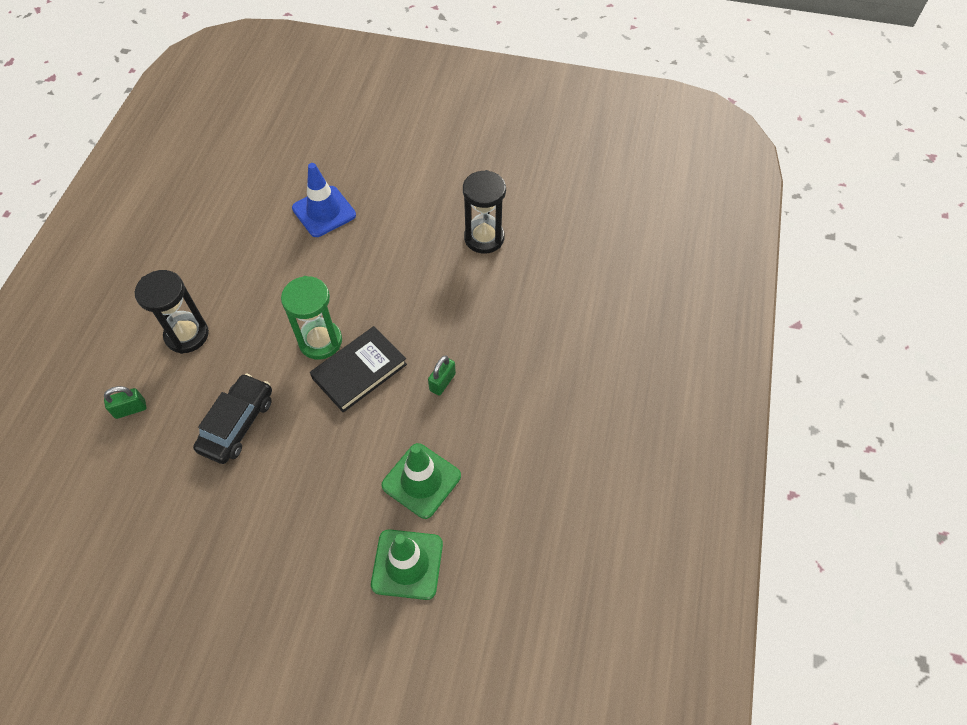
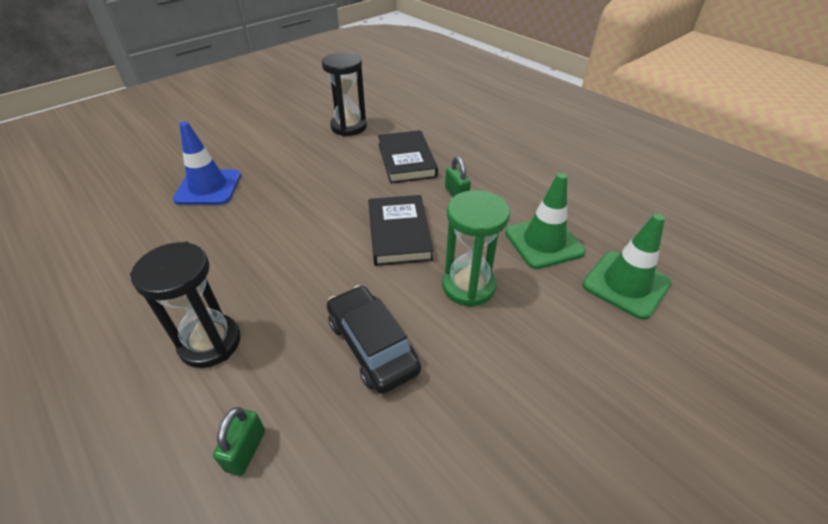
camera: 55 degrees left, 15 degrees down
green hourglass [281,276,342,360] -> green hourglass moved to [442,190,510,307]
none -> black book [378,130,438,184]

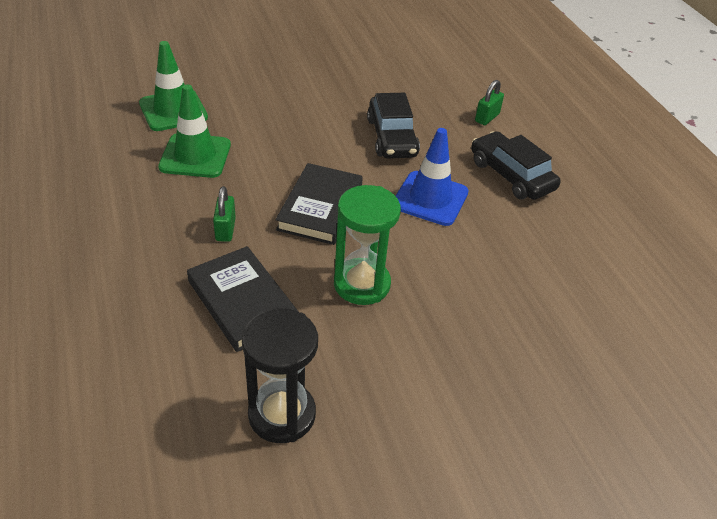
camera: 160 degrees left, 0 degrees up
black hourglass [130,242,241,368] -> black car [471,131,561,200]
blue traffic cone [173,122,241,205] -> blue traffic cone moved to [396,128,469,226]
black book [378,130,438,184] -> black book turned 45 degrees counterclockwise [187,246,299,352]
green hourglass [442,190,510,307] -> green hourglass moved to [334,185,401,305]

